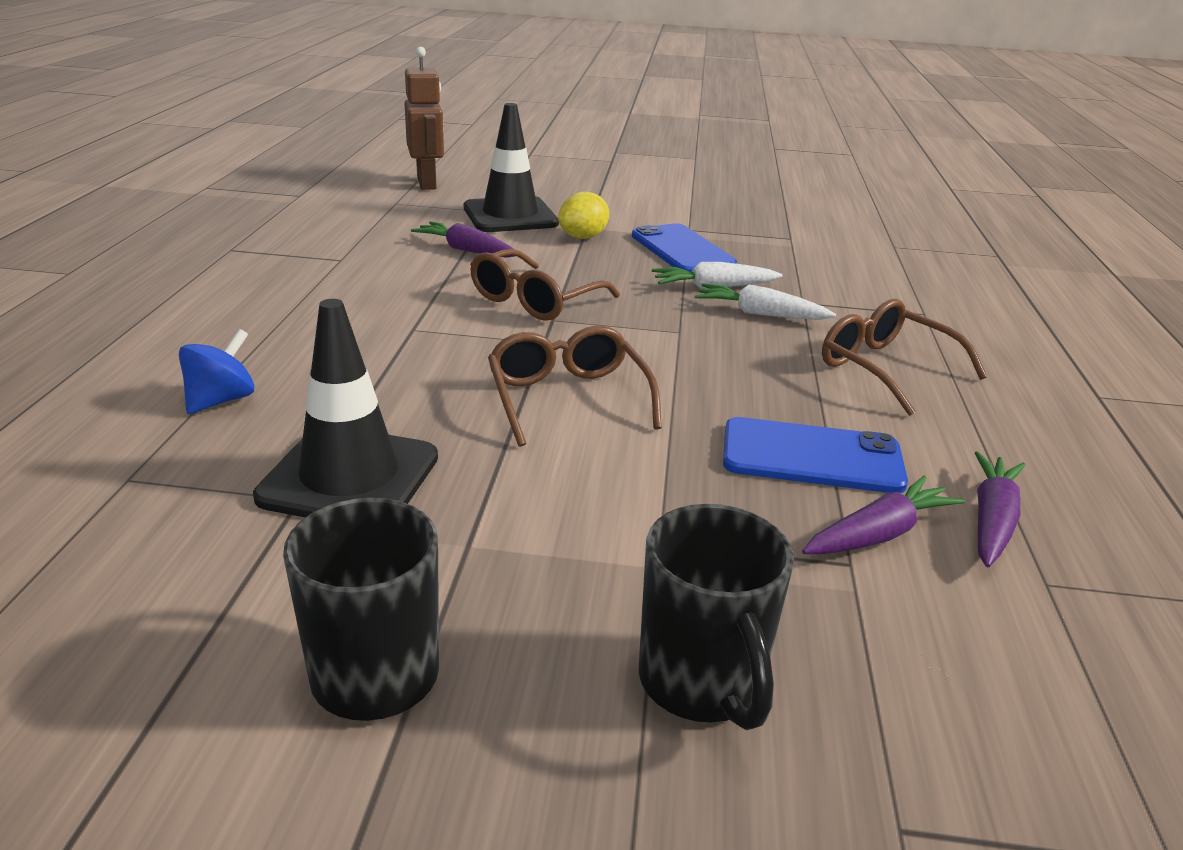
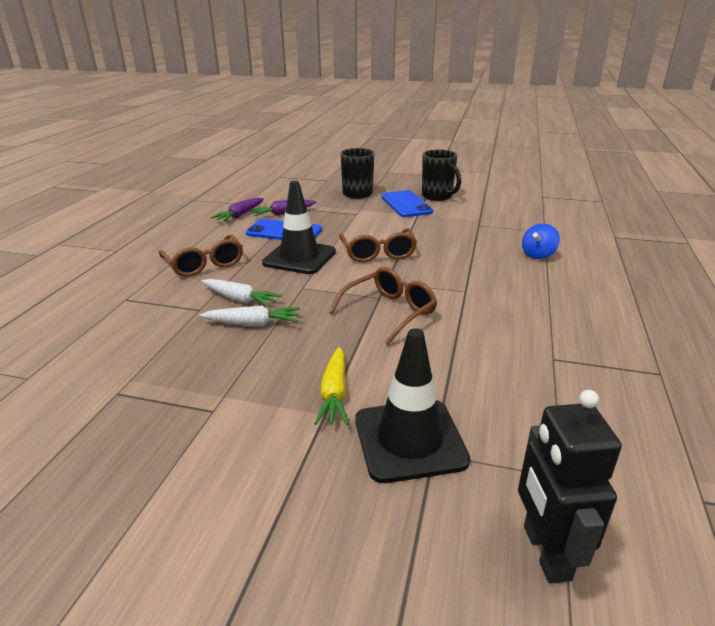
camera: 170 degrees left, 0 degrees up
black traffic cone [253,299,438,517] -> black traffic cone moved to [262,181,336,274]
brown robot [404,47,444,190] -> black robot [518,390,622,583]
purple carrot [411,222,515,258] -> none
yellow lemon [558,192,609,239] -> yellow carrot [314,347,349,425]
blue phone [632,223,737,272] -> blue phone moved to [381,190,433,217]

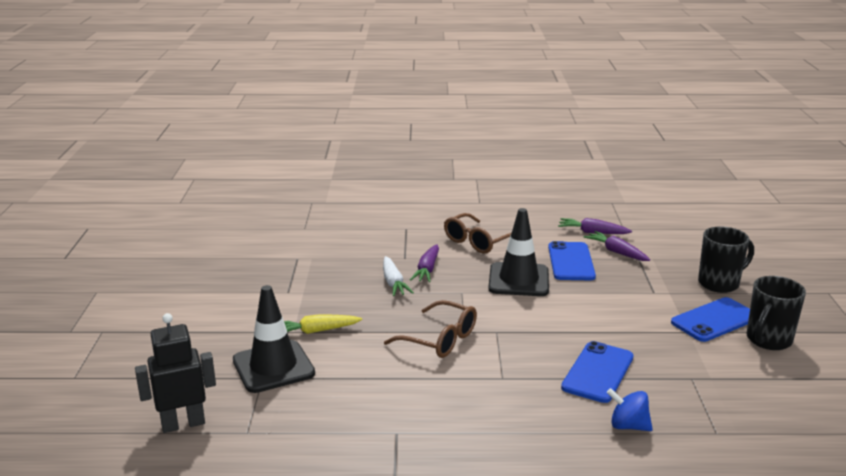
camera: 75 degrees right, 5 degrees down
white carrot [202,279,282,307] -> purple carrot [410,245,439,282]
brown glasses [339,228,417,262] -> none
none -> blue phone [561,341,634,403]

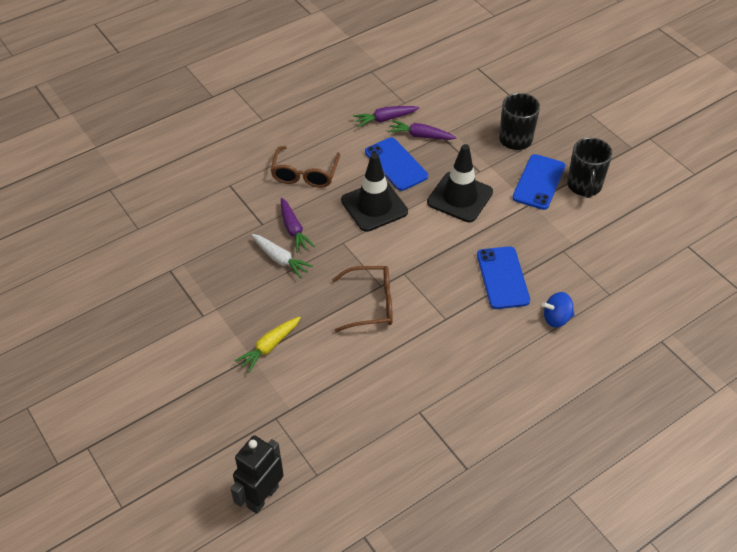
camera: 35 degrees left, 25 degrees up
black traffic cone [233,285,315,393] -> black traffic cone moved to [427,144,493,222]

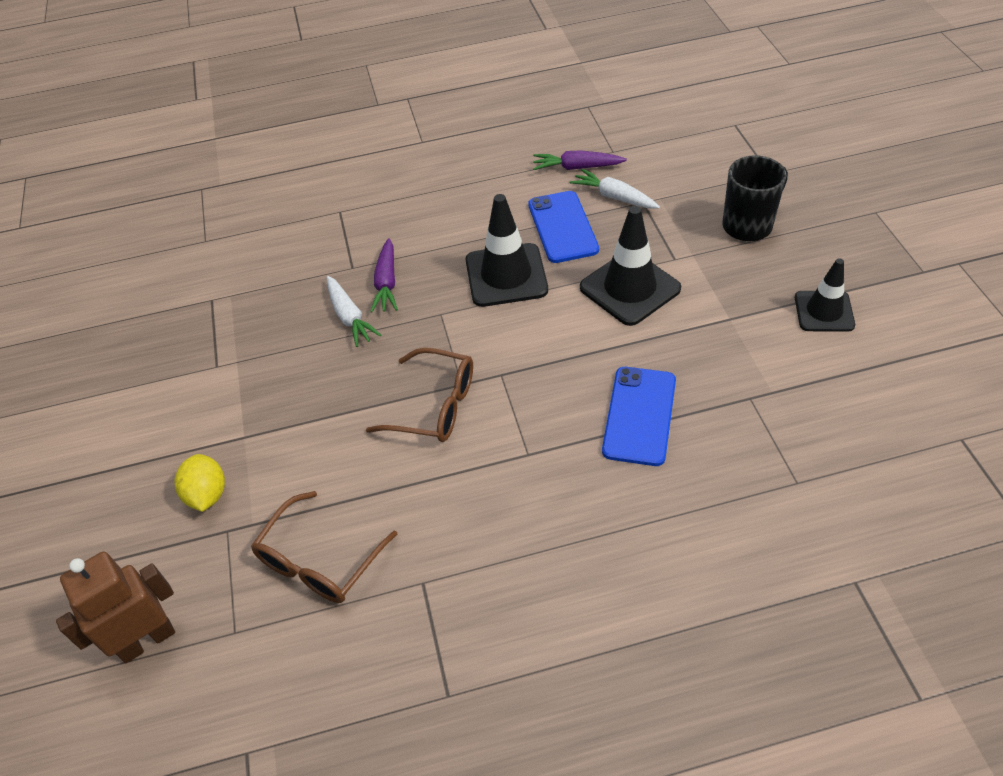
camera: 25 degrees right, 0 degrees up
black robot [230,435,284,514] -> brown robot [56,551,175,663]
yellow carrot [234,317,301,373] -> none
brown glasses [270,146,340,188] -> brown glasses moved to [251,491,398,603]
purple carrot [388,120,457,140] -> white carrot [570,169,660,208]
blue phone [512,154,565,210] -> none
blue spinning top [542,292,575,327] -> none
black mug [567,137,613,198] -> black traffic cone [795,258,855,332]
none -> yellow lemon [174,454,225,512]

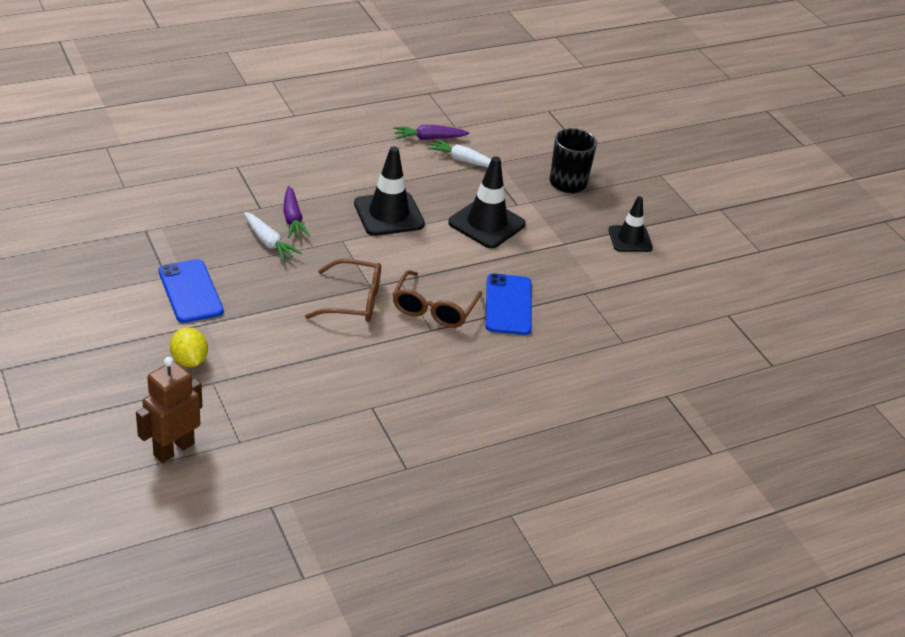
camera: 20 degrees left, 10 degrees down
brown glasses [251,491,398,603] -> brown glasses moved to [393,270,482,328]
blue phone [528,191,599,263] -> blue phone moved to [159,259,224,323]

